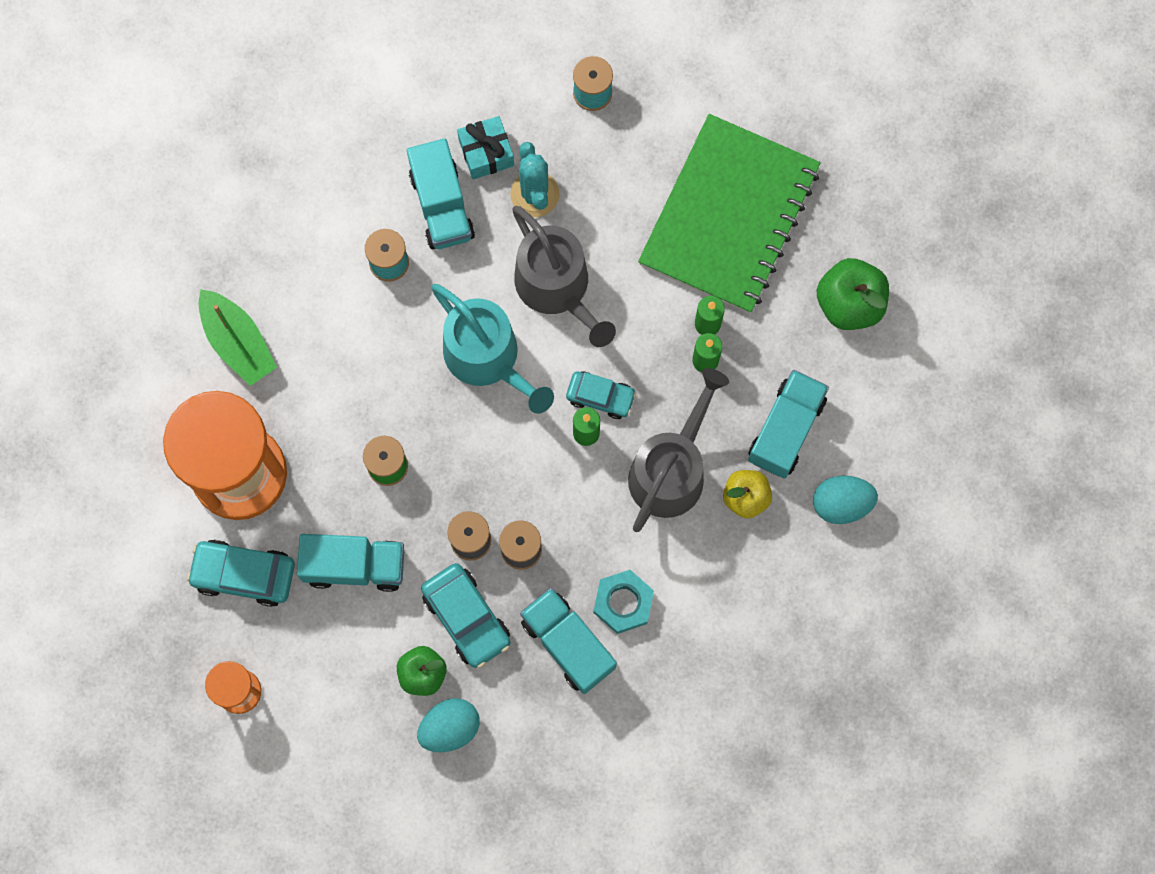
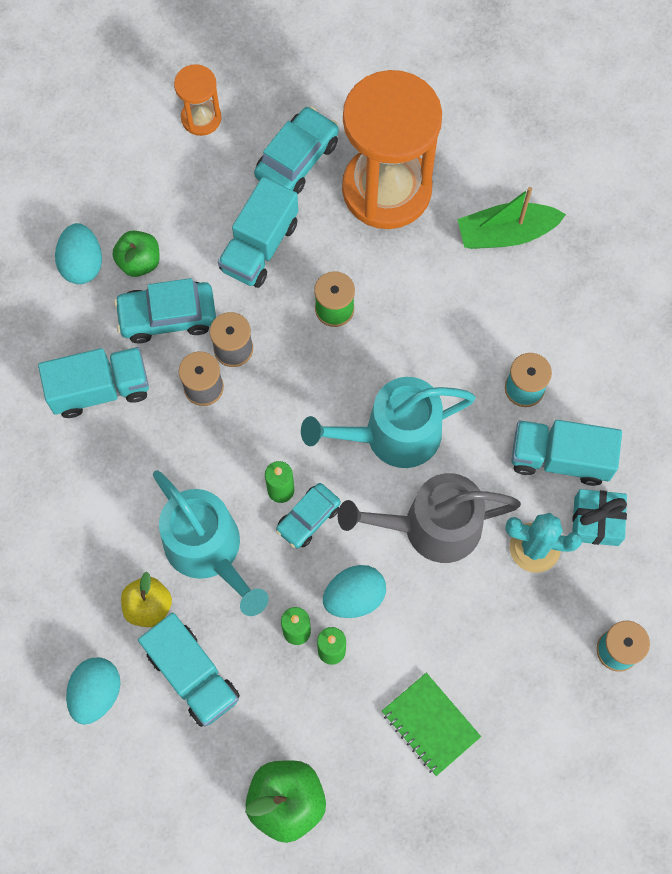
camera: 115 degrees right, 5 degrees down
turquoise nut [594,570,654,634] -> none
grey watering can [628,368,729,532] -> turquoise watering can [153,471,269,616]
green notebook [638,114,821,314] -> green notebook [382,673,481,776], size x0.45
none -> turquoise egg [323,565,386,618]

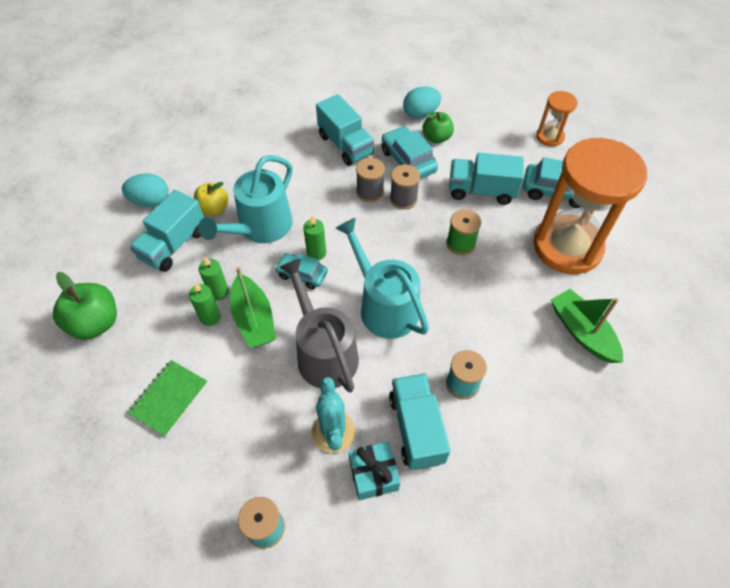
camera: 70 degrees right, 15 degrees down
turquoise egg [323,565,386,618] -> green boat [230,267,276,348]

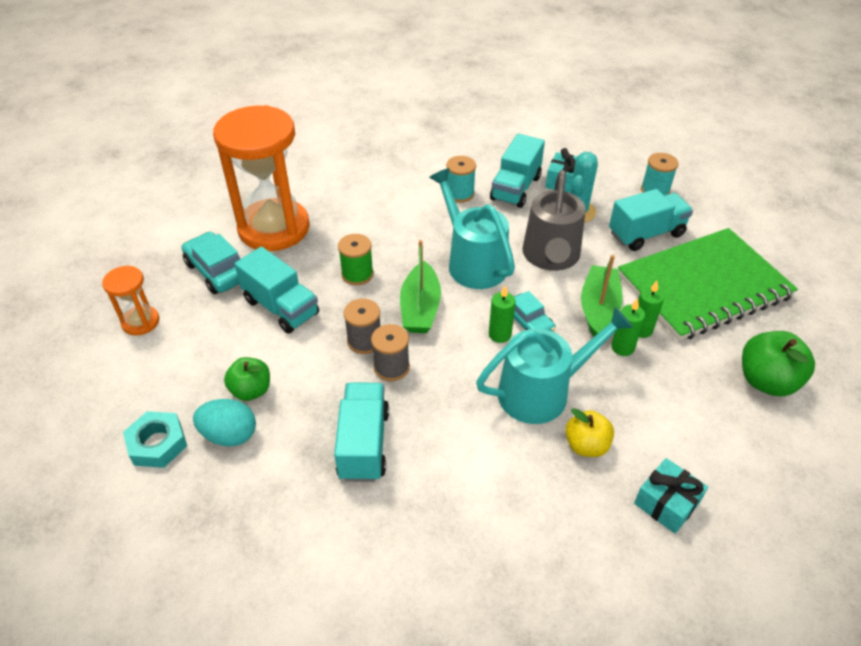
camera: 145 degrees left, 10 degrees down
turquoise egg [122,173,169,207] -> turquoise gift [634,458,708,534]
green notebook [127,360,208,437] -> green notebook [618,228,798,341], size x2.24
turquoise truck [129,190,204,272] -> turquoise truck moved to [609,189,693,251]
turquoise watering can [335,218,429,339] -> turquoise watering can turned 150 degrees clockwise [429,168,515,289]
turquoise car [382,126,438,179] -> none
green boat [551,289,623,363] -> green boat moved to [400,240,441,333]
none -> turquoise nut [123,411,187,468]

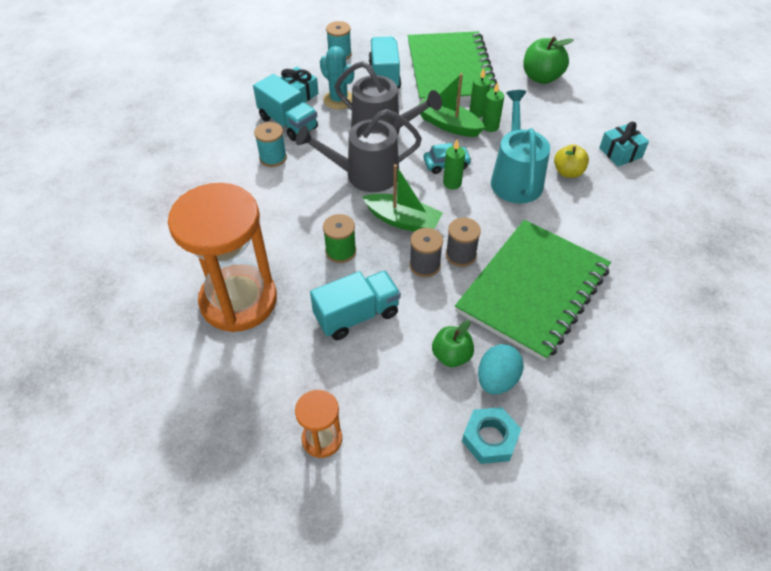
camera: 70 degrees left, 5 degrees up
turquoise car [182,232,240,294] -> none
turquoise truck [334,383,389,482] -> green notebook [455,220,611,362]
turquoise watering can [429,168,515,289] -> grey watering can [296,109,422,192]

